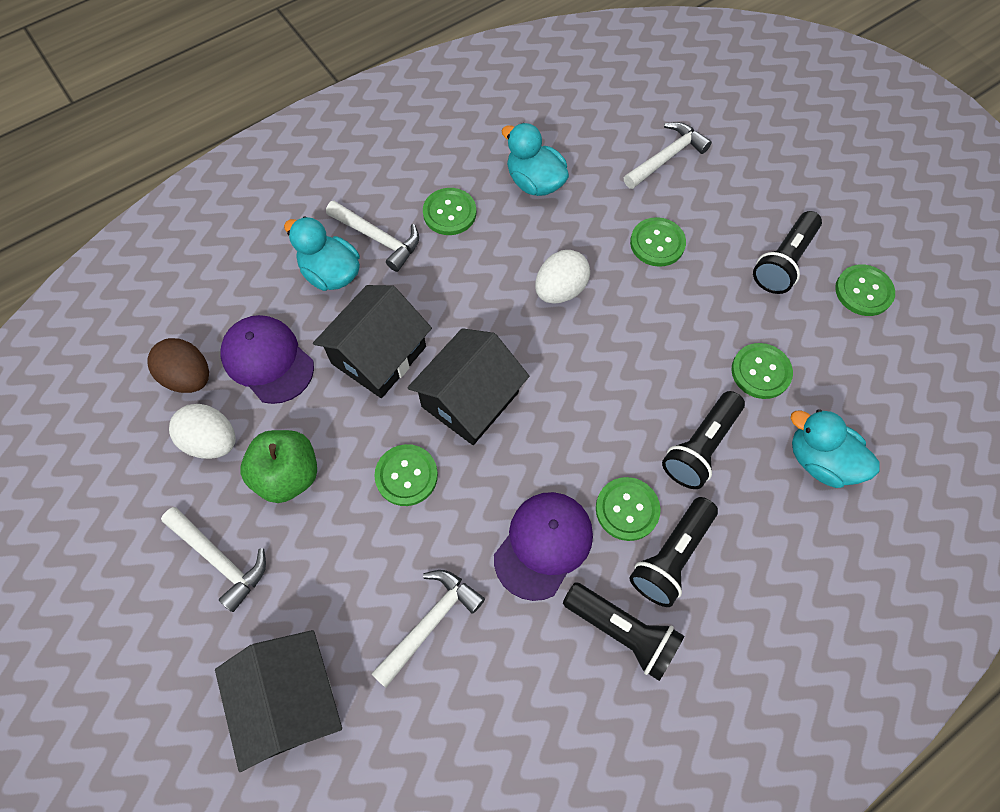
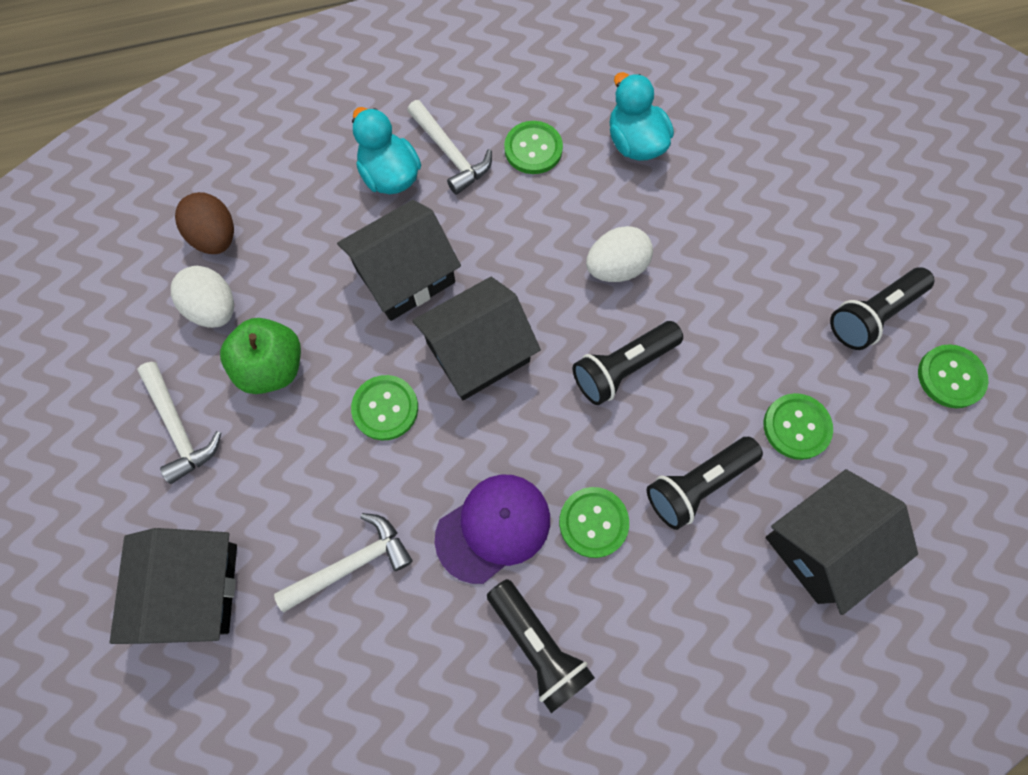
camera: 20 degrees right, 5 degrees up
purple cap [220,315,314,404] -> none
white hammer [624,122,712,189] -> none
black flashlight [629,497,718,607] -> black flashlight moved to [573,321,683,405]
green button [630,217,686,267] -> none
turquoise duck [791,409,880,488] -> black house [766,469,918,615]

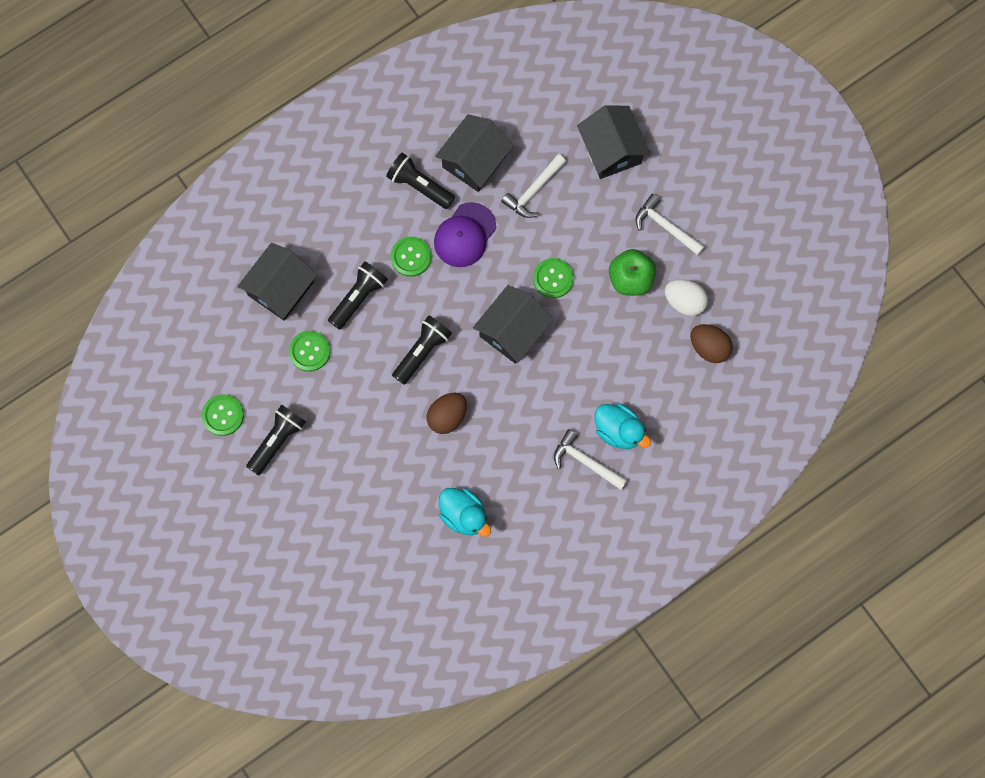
camera: 160 degrees right, 5 degrees up
black house [337,200,461,321] -> black house moved to [435,114,513,192]
green button [504,121,563,174] -> none
white egg [586,226,653,282] -> brown egg [427,393,467,434]

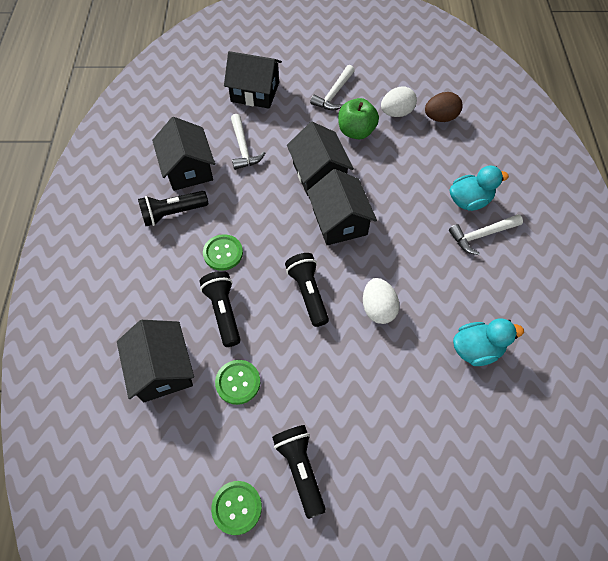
camera: 55 degrees left, 15 degrees down
brown egg [427,393,467,434] -> white egg [363,278,400,324]
purple cap [434,202,496,267] -> none
green button [533,258,574,298] -> black house [287,122,354,196]
white hammer [636,194,705,255] -> white hammer turned 45 degrees counterclockwise [310,65,355,110]

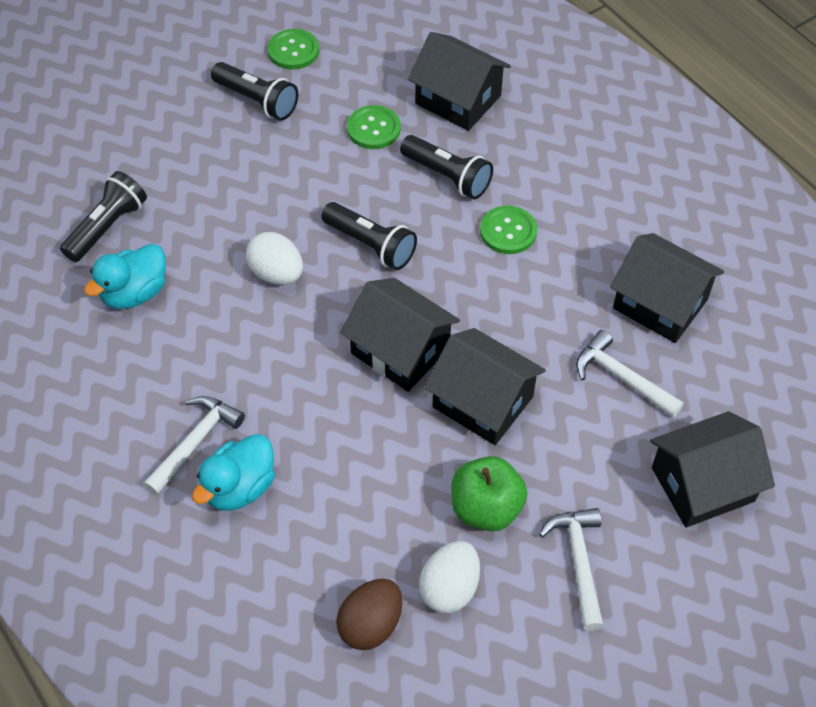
camera: 145 degrees right, 5 degrees down
black flashlight [138,191,208,226] -> black flashlight moved to [60,171,147,262]

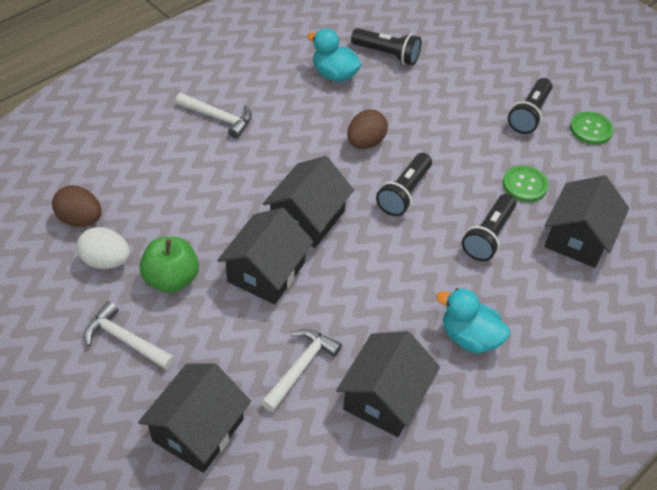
camera: 80 degrees right, 5 degrees down
turquoise duck [192,434,275,511] -> turquoise duck moved to [436,288,510,354]
white egg [246,232,303,285] -> brown egg [347,109,388,149]
green button [480,206,537,254] -> none
white hammer [539,508,604,631] -> white hammer turned 135 degrees counterclockwise [84,301,175,370]
black house [650,411,775,528] -> black house turned 60 degrees clockwise [138,363,251,473]

